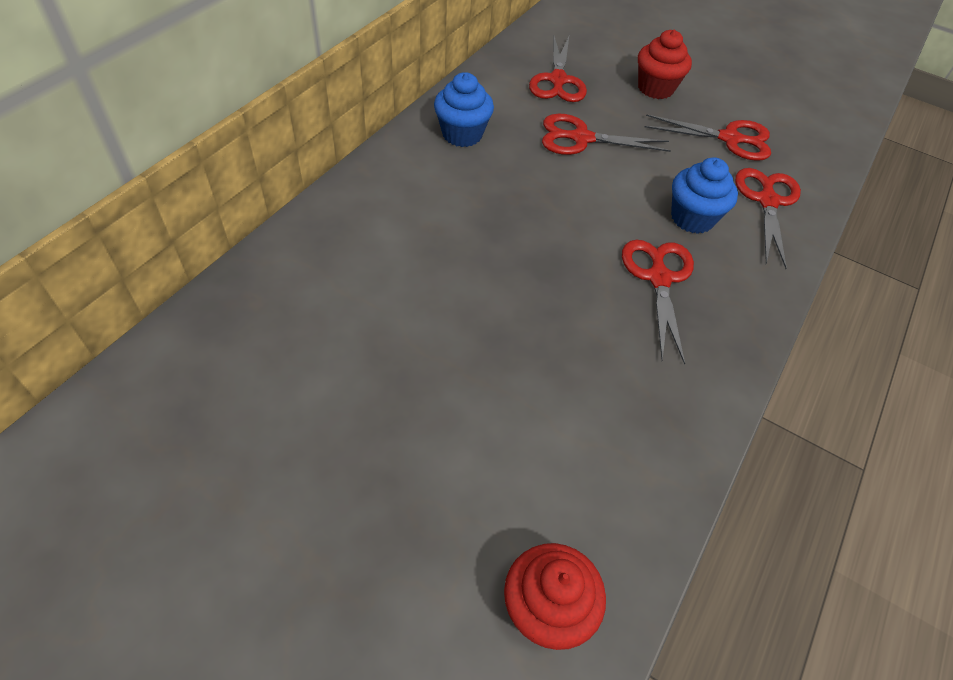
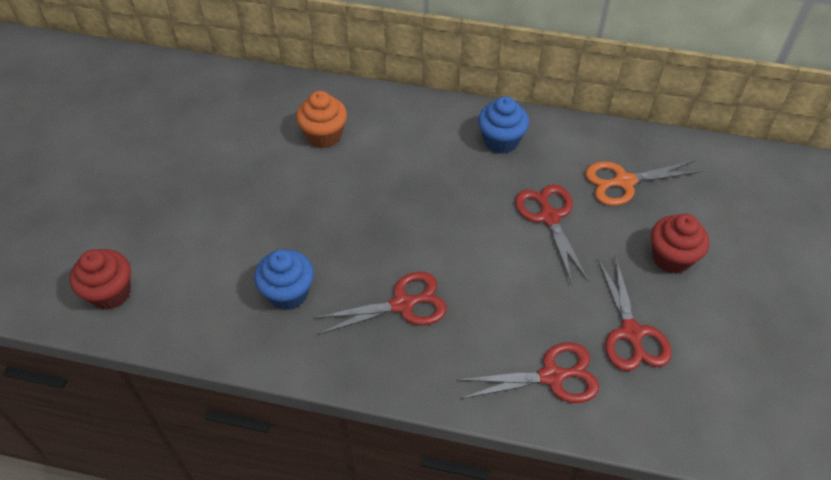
camera: 75 degrees right, 0 degrees up
red scissors [529,36,587,102] -> orange scissors [585,161,703,206]
blue cupcake [671,157,738,234] -> blue cupcake moved to [254,250,314,310]
none -> orange cupcake [296,91,347,148]

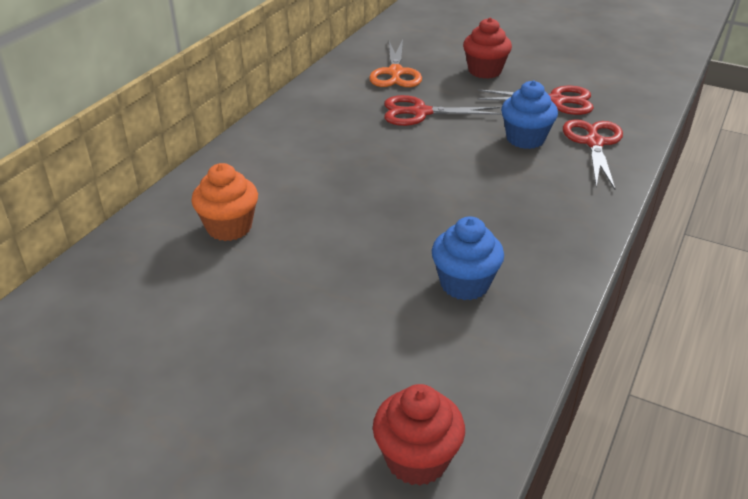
camera: 75 degrees left, 15 degrees down
red scissors [313,272,447,335] -> none
blue cupcake [478,96,529,154] -> blue cupcake moved to [501,80,558,149]

